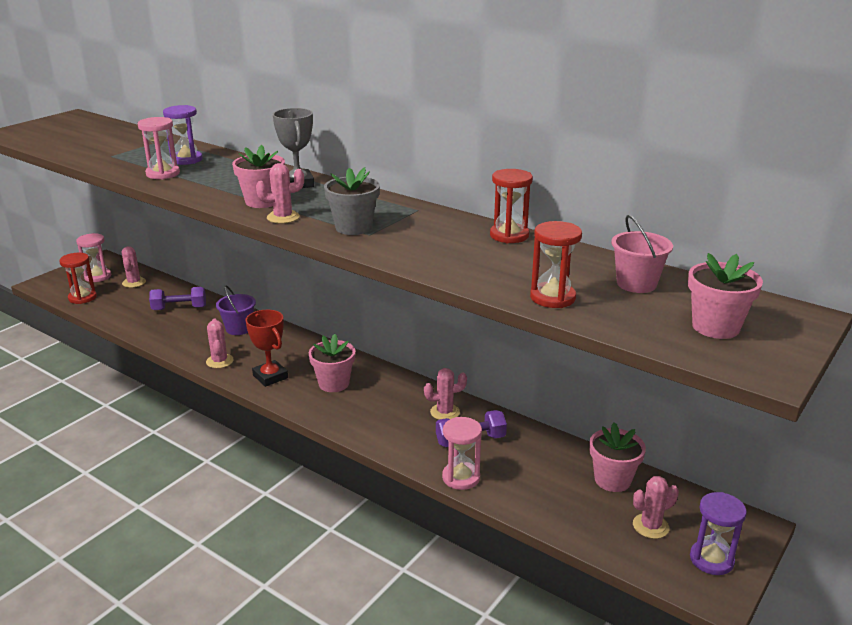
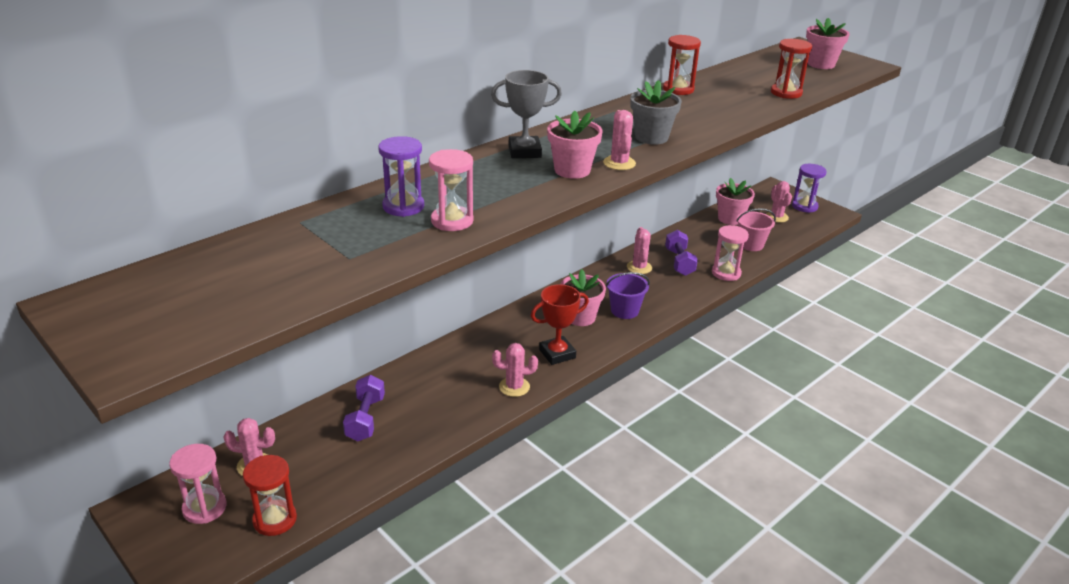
camera: 80 degrees left, 5 degrees up
purple bucket [216,285,256,335] -> purple bucket moved to [606,272,650,319]
pink bucket [611,215,673,293] -> pink bucket moved to [736,208,776,251]

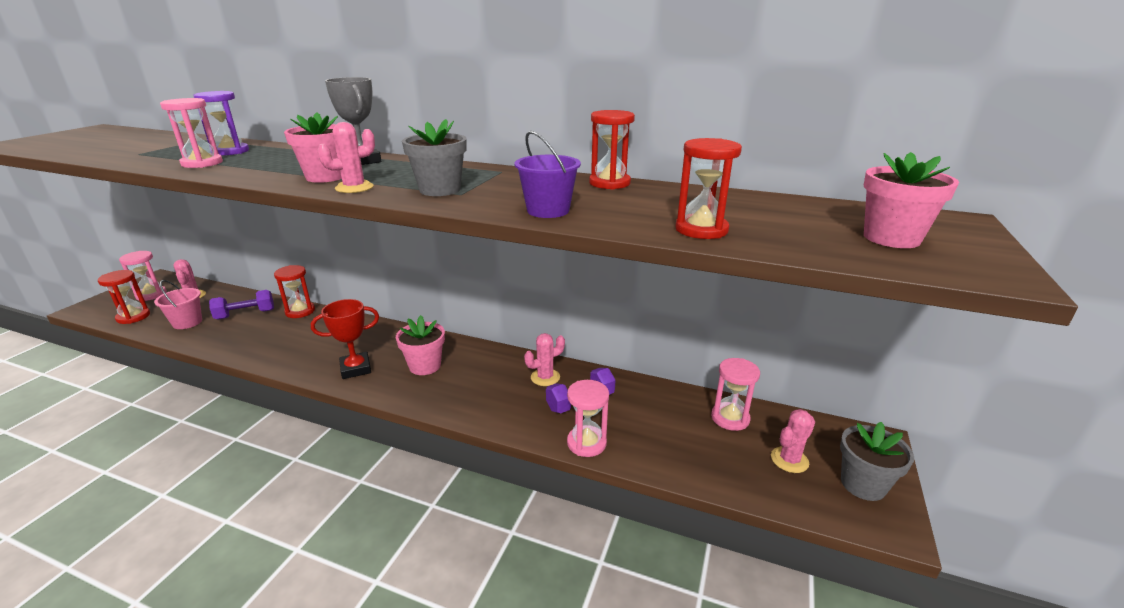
camera: 65 degrees right, 5 degrees down
pink cactus [492,343,538,397] -> none
red trophy [531,284,589,365] -> red trophy turned 60 degrees counterclockwise [311,299,379,379]
purple bucket [606,272,650,319] -> purple bucket moved to [515,131,581,218]
pink flower pot [716,178,755,225] -> pink hourglass [711,358,760,431]
pink bucket [736,208,776,251] -> pink bucket moved to [154,280,202,329]
purple hourglass [792,164,827,213] -> grey flower pot [840,422,914,501]
none -> red hourglass [274,265,315,318]

